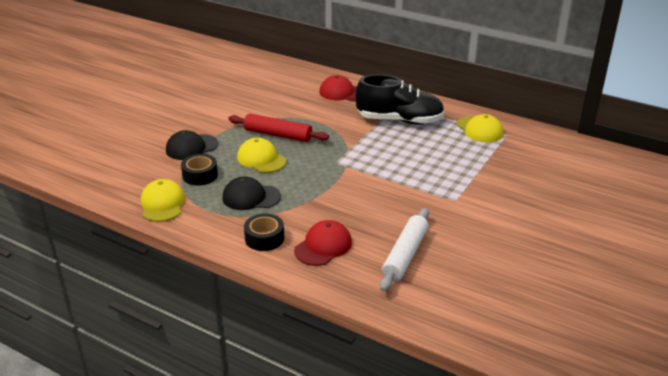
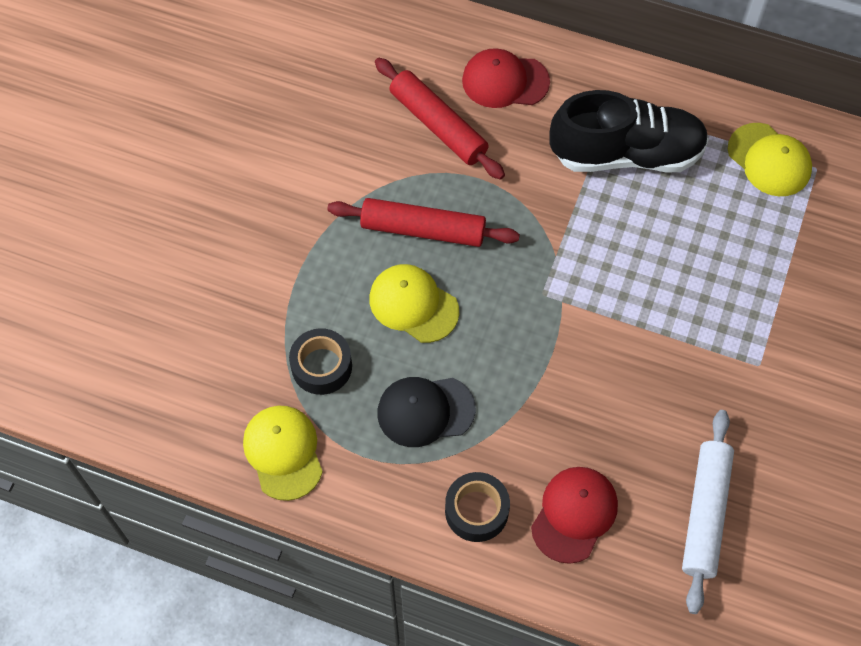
camera: 10 degrees left, 30 degrees up
black cap [166,130,218,160] -> none
none -> red rolling pin [375,58,505,180]

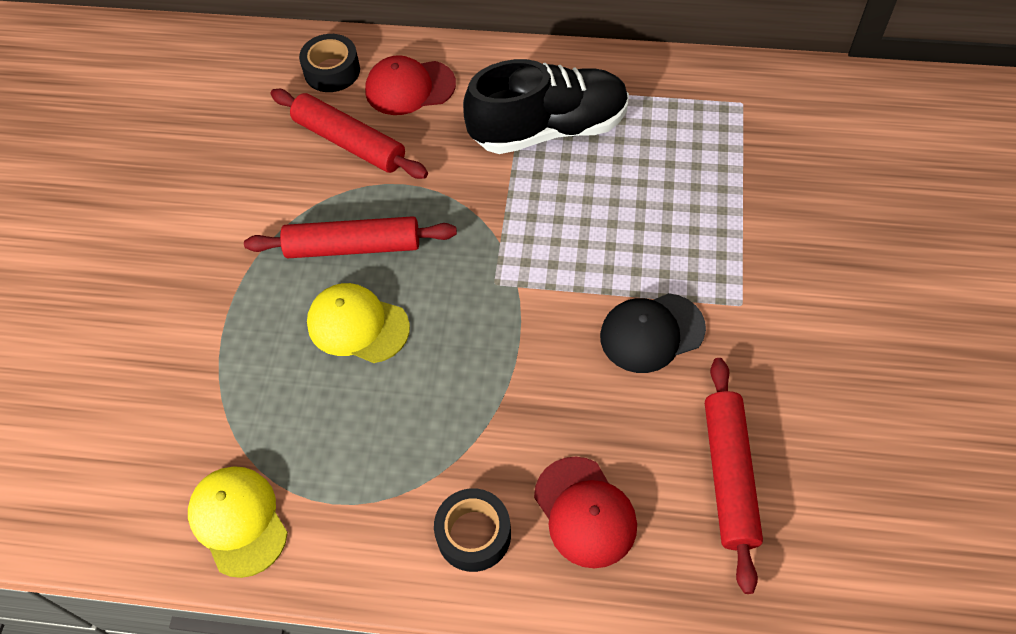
camera: 10 degrees left, 5 degrees down
black tape [289,328,352,395] -> black tape moved to [299,34,360,92]
black cap [377,377,476,447] -> black cap moved to [600,293,706,373]
red cap [531,467,618,564] -> red cap turned 135 degrees clockwise [534,457,637,568]
white rolling pin [682,410,734,614] -> red rolling pin [705,358,763,594]
yellow cap [728,123,812,196] -> none

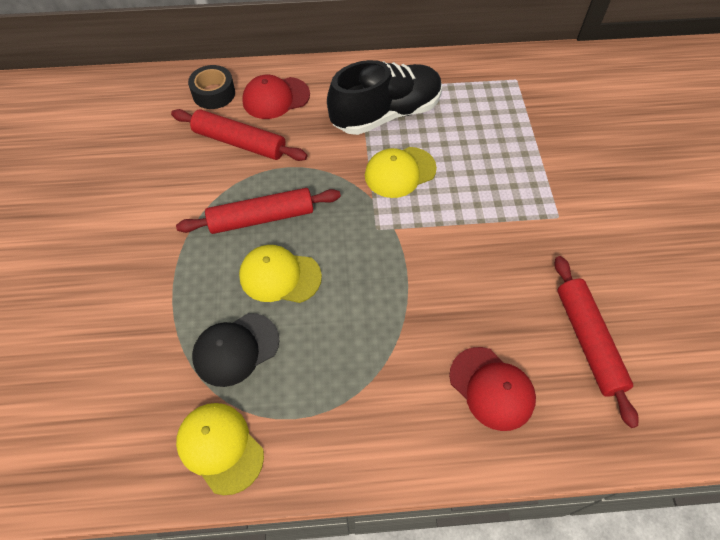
camera: 15 degrees left, 0 degrees up
black tape [434,488,511,572] -> none
black cap [600,293,706,373] -> black cap moved to [192,313,279,387]
none -> yellow cap [365,147,437,198]

